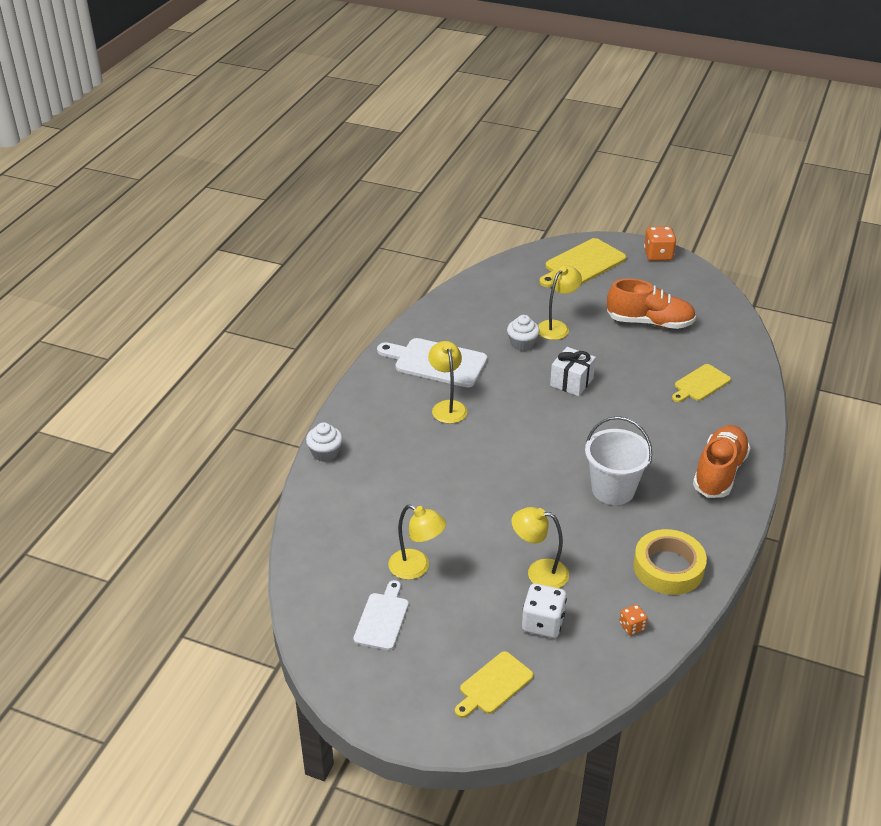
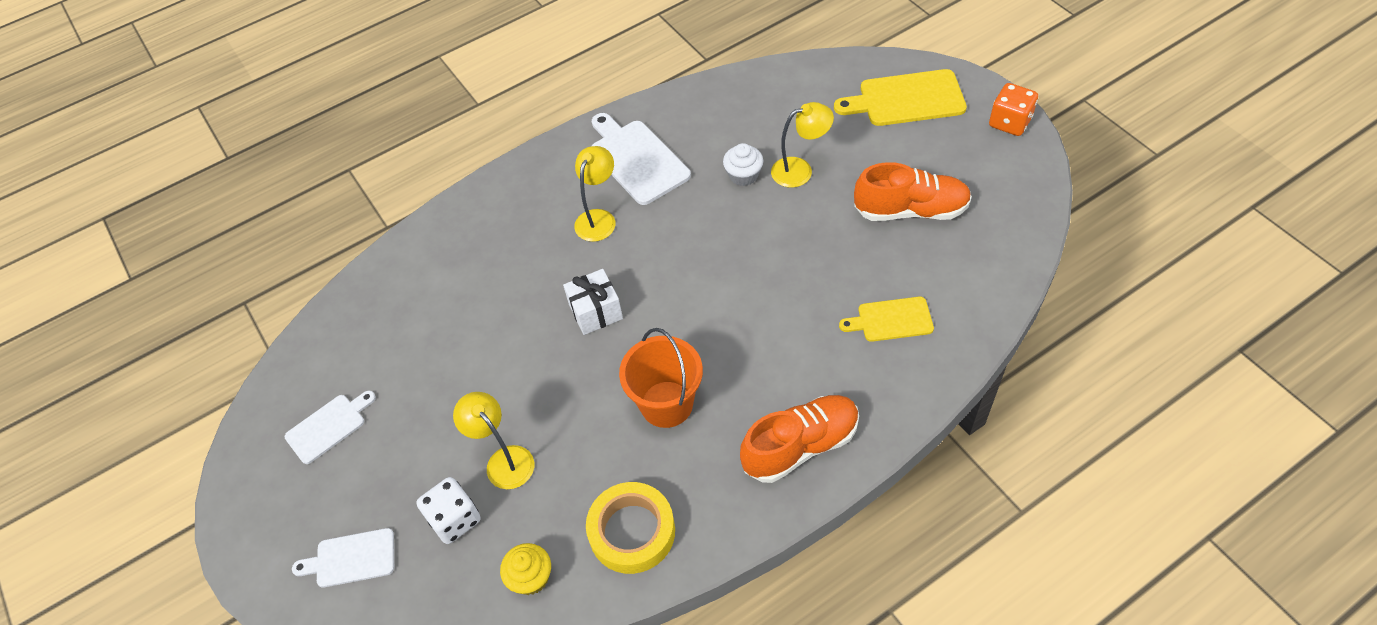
camera: 40 degrees right, 15 degrees up
white cupcake [306,422,343,462] -> none
yellow lamp [388,504,446,580] -> none
yellow cutting board [455,651,534,718] -> white cutting board [292,528,394,587]
white gift [550,347,596,396] -> white gift moved to [563,269,623,335]
white bucket [585,416,652,505] -> orange bucket [619,328,703,428]
orange shoe [607,279,696,329] -> orange shoe turned 45 degrees counterclockwise [854,162,972,221]
orange dice [619,604,648,635] -> yellow cupcake [500,543,551,595]

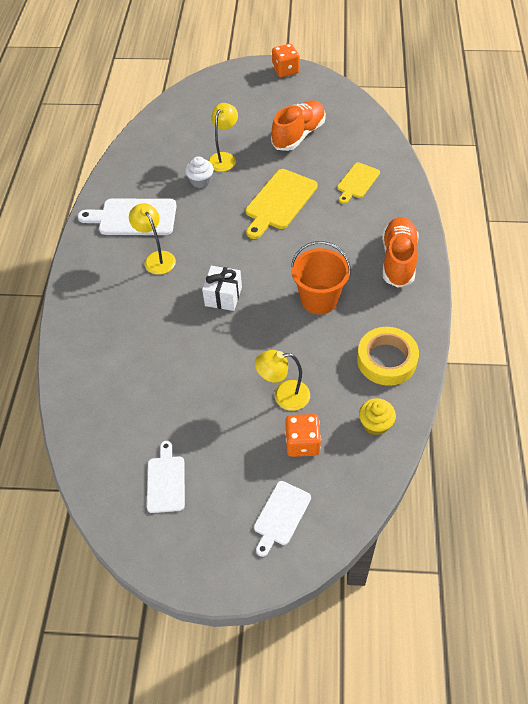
camera: 55 degrees left, 0 degrees up
white dice [416,477,481,544] -> orange dice [285,414,321,457]
yellow cutting board [834,69,967,126] -> yellow cutting board moved to [246,169,318,239]

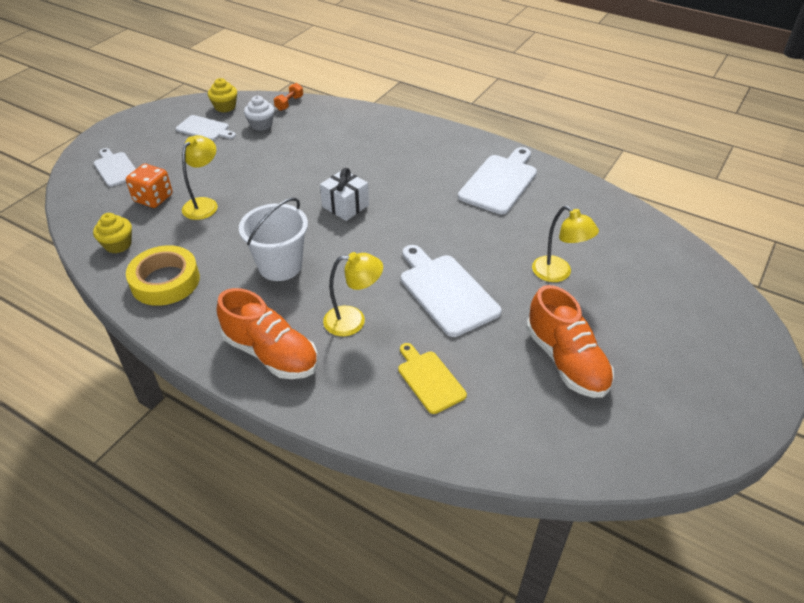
camera: 115 degrees right, 10 degrees down
yellow lamp [129,203,176,275] -> yellow lamp moved to [323,252,383,336]
white cupcake [185,156,214,188] -> white cupcake moved to [244,96,274,131]
yellow cutting board [246,169,318,239] -> white cutting board [401,245,501,337]
orange dice [272,44,299,78] -> none
orange bucket [291,241,351,314] -> white bucket [239,198,308,281]
none -> yellow cupcake [208,78,237,112]
none -> orange dumbbell [274,83,303,111]

